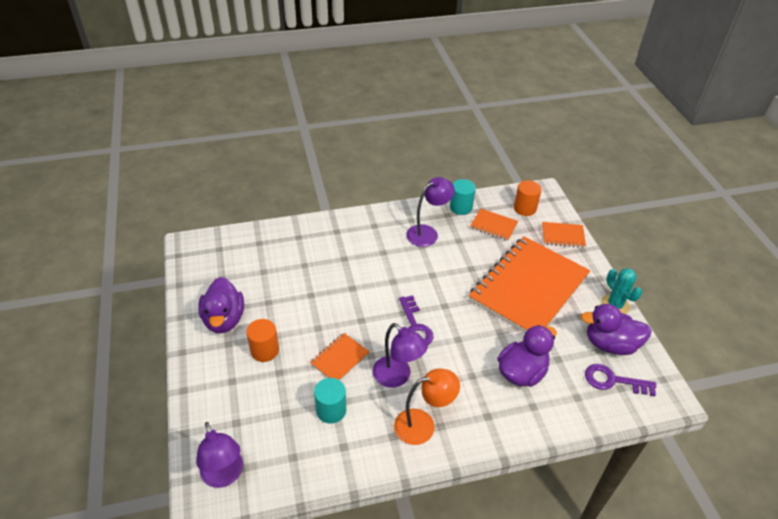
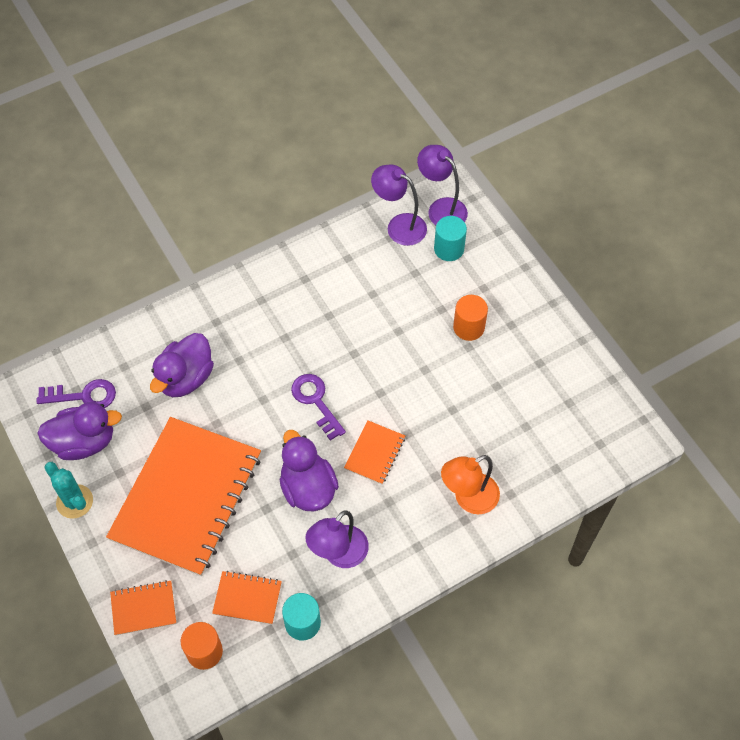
camera: 165 degrees right, 15 degrees up
purple duck [198,277,244,333] -> purple duck moved to [280,430,339,512]
orange notebook [310,333,370,380] -> orange notebook moved to [344,421,405,485]
turquoise cylinder [314,378,346,424] -> turquoise cylinder moved to [434,216,467,261]
purple lamp [373,323,428,388] -> purple lamp moved to [371,165,427,246]
orange lamp [394,368,460,445] -> orange lamp moved to [441,455,500,514]

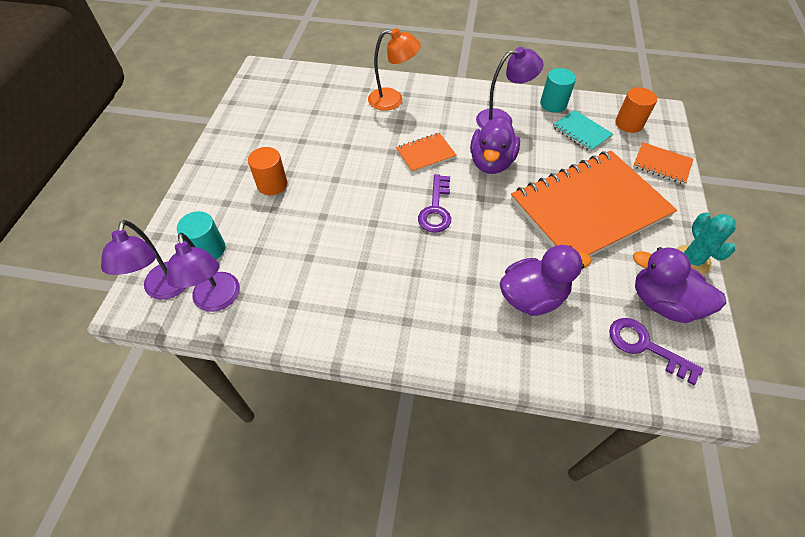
camera: 140 degrees left, 5 degrees down
orange notebook [212,571,282,624] -> turquoise notebook [553,110,613,152]

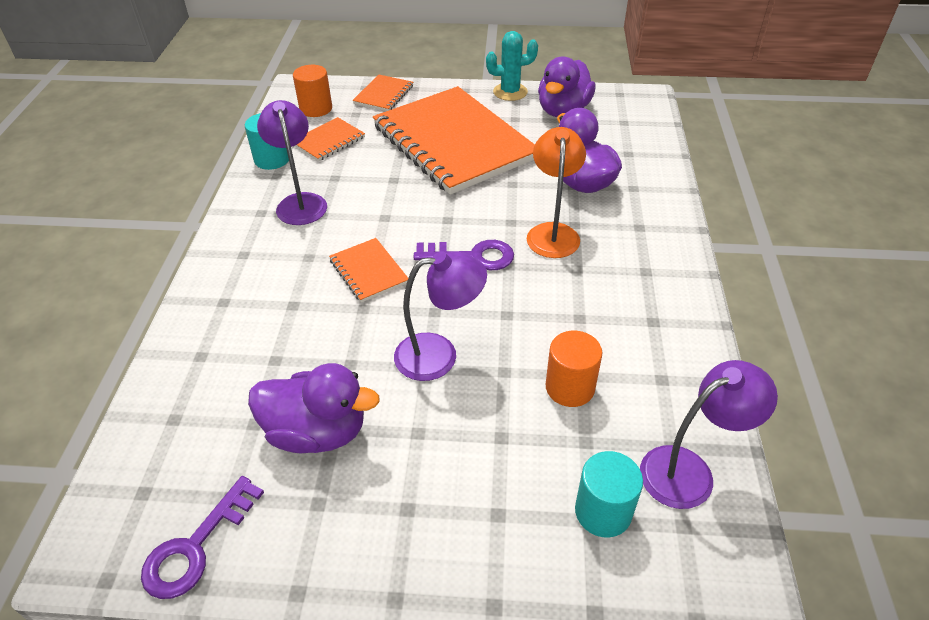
camera: 95 degrees left, 10 degrees down
purple lamp [101,220,186,300] -> purple lamp moved to [394,251,487,381]
orange cylinder [248,147,287,195] -> orange cylinder moved to [546,331,602,407]
orange lamp [368,28,421,111] -> orange lamp moved to [527,127,586,258]
purple duck [470,115,520,174] -> purple duck moved to [248,363,380,453]
turquoise notebook [553,110,613,152] -> orange notebook [295,117,365,161]
purple key [609,318,703,385] -> purple key moved to [141,476,264,599]

